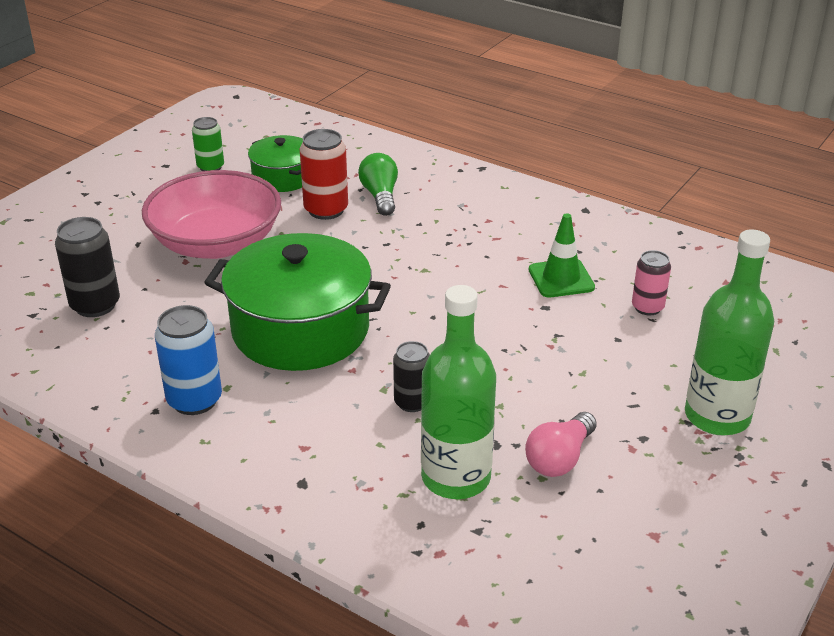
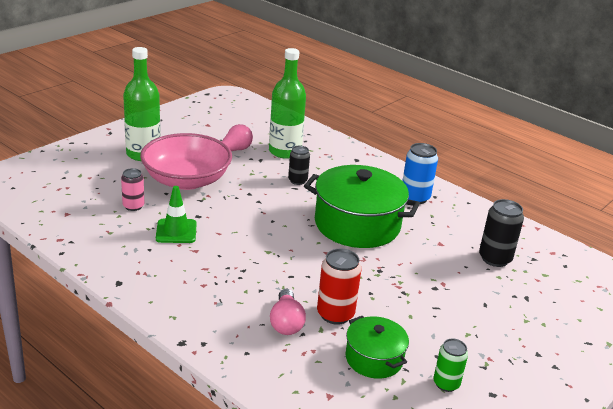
camera: 175 degrees left, 5 degrees down
pink bowl [142,170,281,259] -> pink bowl moved to [140,133,232,190]
green light bulb [358,153,398,216] -> pink light bulb [270,288,306,335]

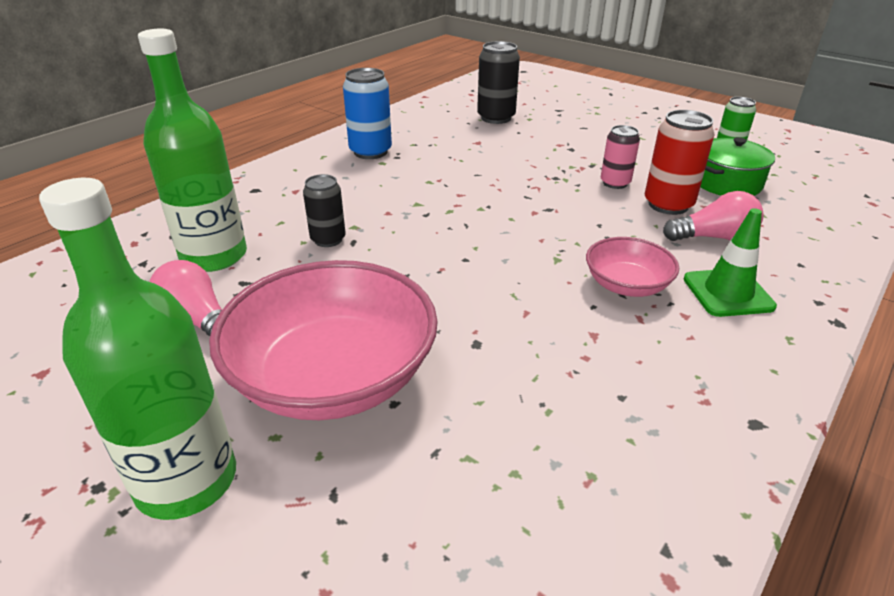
camera: 90 degrees left, 5 degrees up
pink can [121,168,144,211] -> pink can moved to [601,125,640,189]
green traffic cone [156,186,197,243] -> green traffic cone moved to [684,208,777,317]
green pot [304,165,420,248] -> none
none -> pink bowl [586,237,679,297]

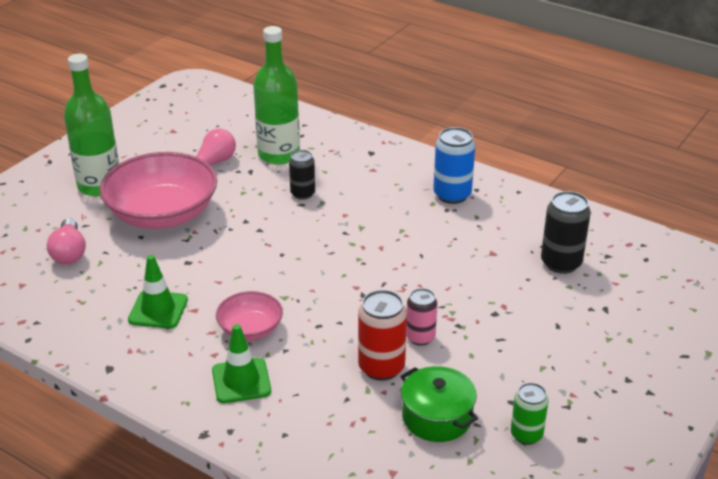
camera: 85 degrees right, 0 degrees up
pink light bulb [663,191,764,241] -> pink light bulb moved to [47,218,86,265]
none -> green traffic cone [128,255,188,329]

